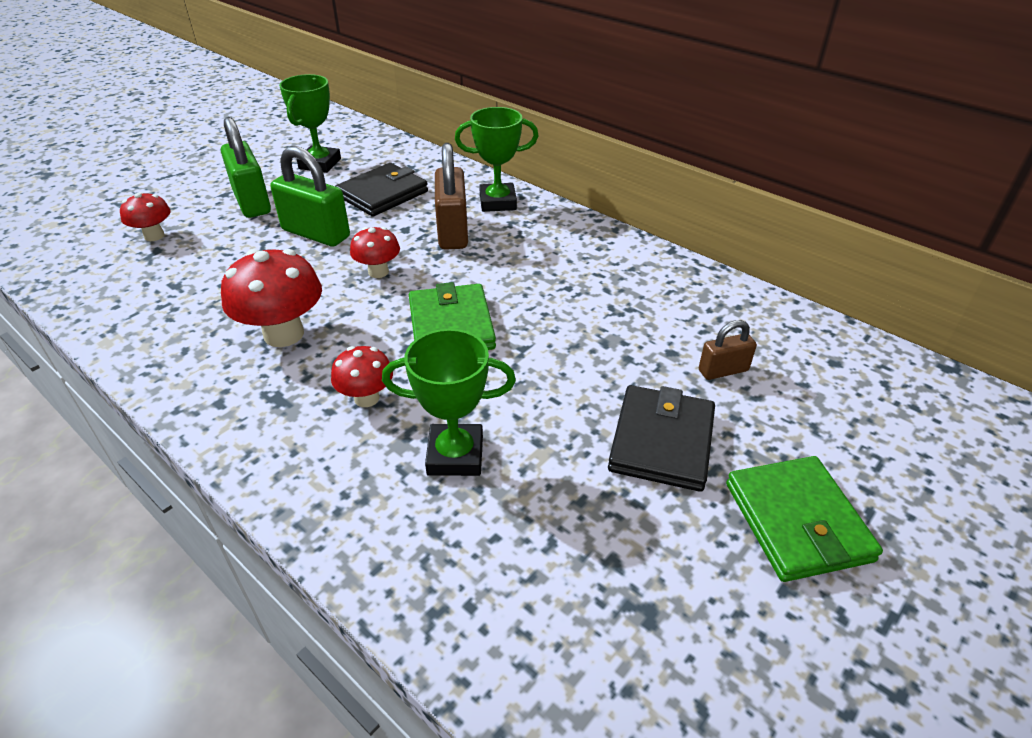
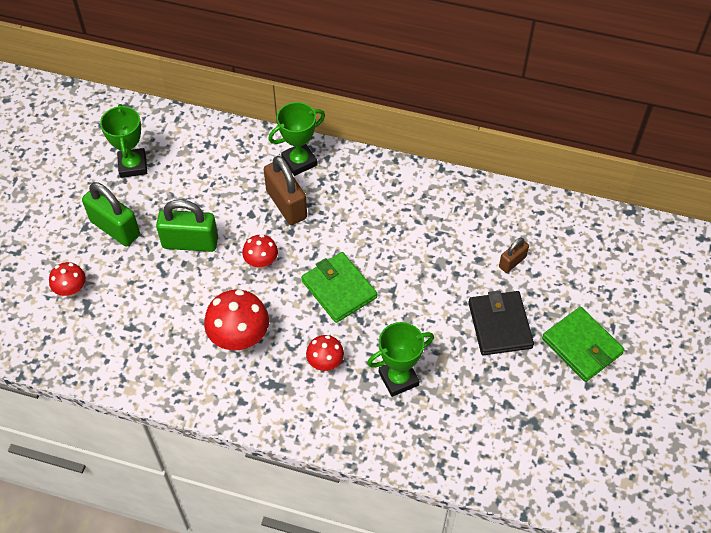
camera: 25 degrees left, 15 degrees up
black wallet [335,163,428,217] -> none

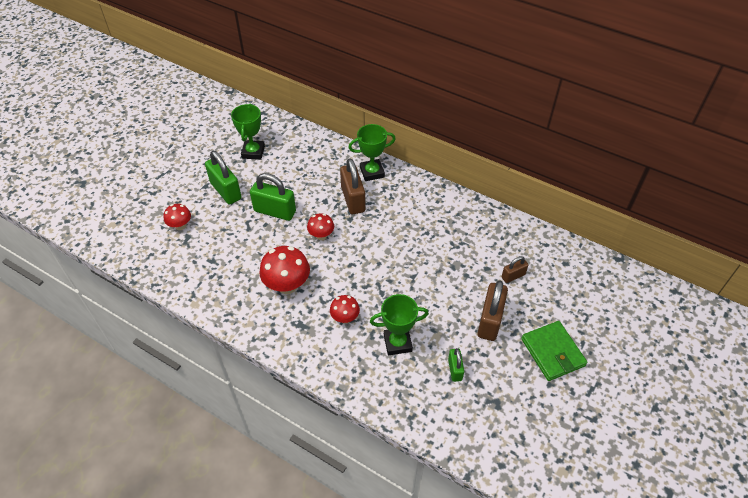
camera: 15 degrees right, 5 degrees down
green wallet [301,252,377,323] -> none
black wallet [469,290,534,355] -> brown padlock [477,280,508,341]
none -> green padlock [448,348,464,382]

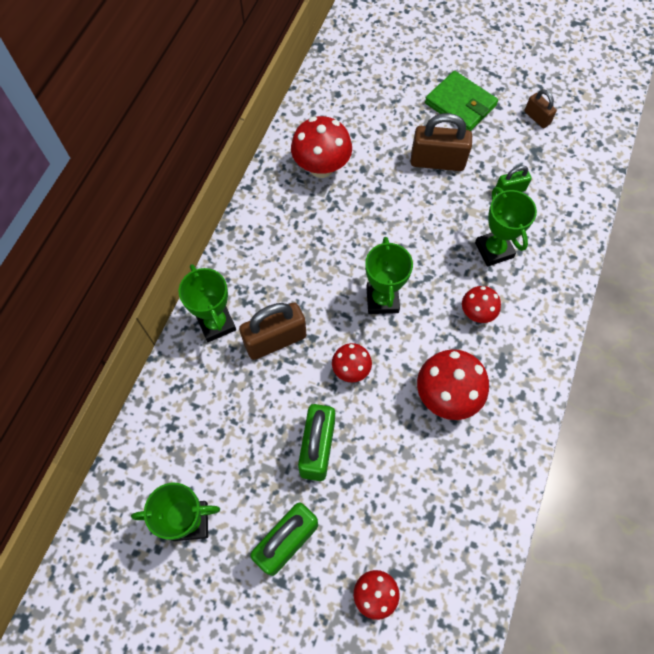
camera: 100 degrees left, 15 degrees up
brown padlock [501,256,528,283] -> brown padlock moved to [524,89,557,128]
green wallet [521,321,587,381] -> green wallet turned 75 degrees clockwise [425,71,498,131]
none -> red mushroom [291,116,352,178]
none -> green trophy [365,237,413,314]

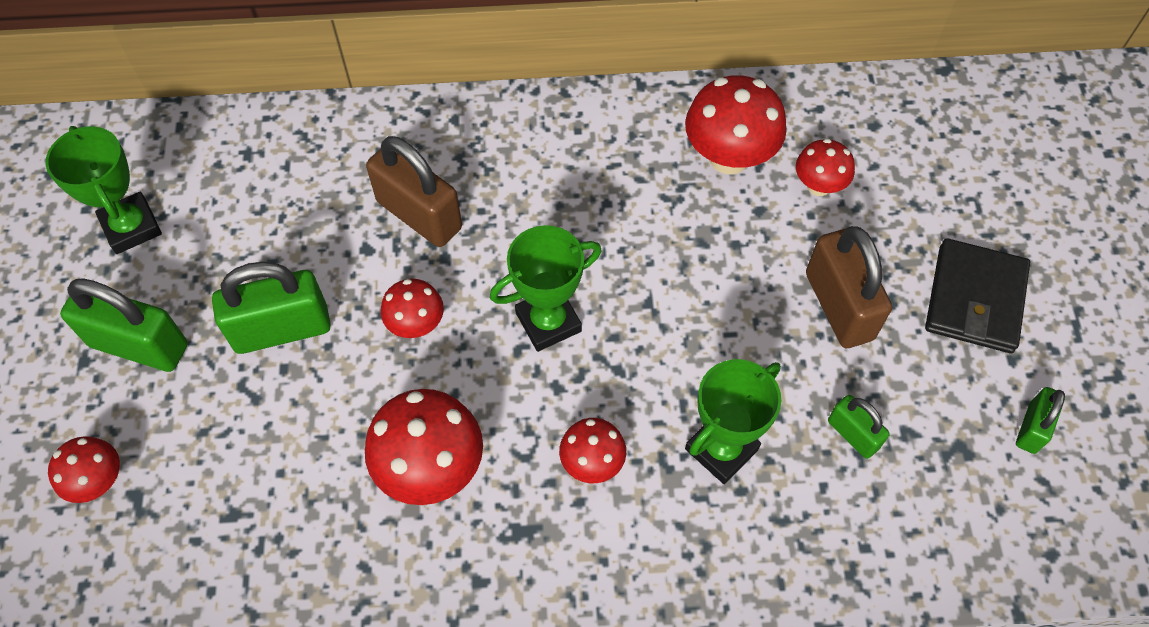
camera: 65 degrees right, 5 degrees down
green trophy [179,264,236,342] -> none
green wallet [425,71,498,131] -> black wallet [925,238,1030,353]
brown padlock [524,89,557,128] -> green padlock [1016,387,1065,454]
none -> red mushroom [796,139,855,196]

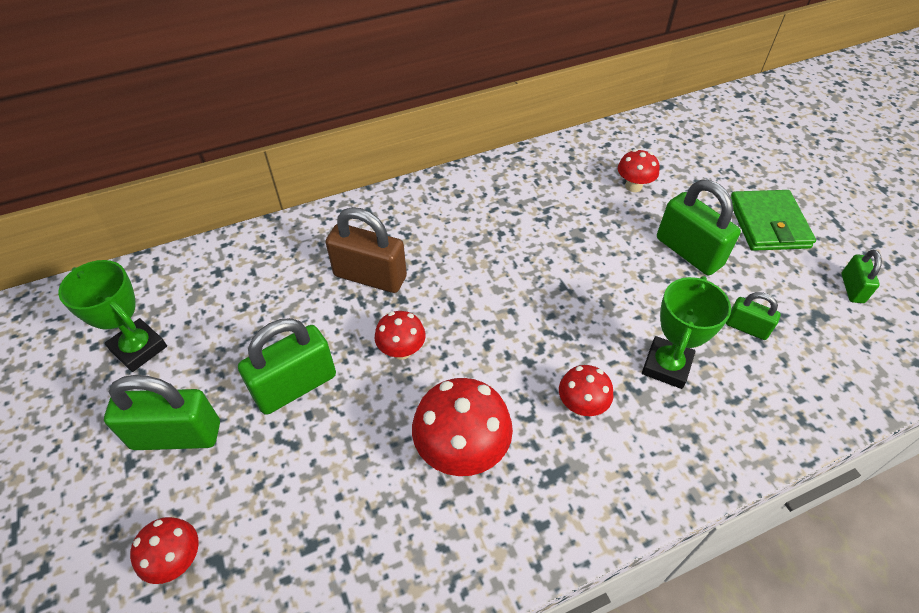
camera: 20 degrees left, 10 degrees down
green trophy [490,225,602,352] -> none
red mushroom [685,75,787,174] -> none
brown padlock [806,226,892,348] -> green padlock [657,180,741,275]
black wallet [925,238,1030,353] -> green wallet [731,190,816,251]

